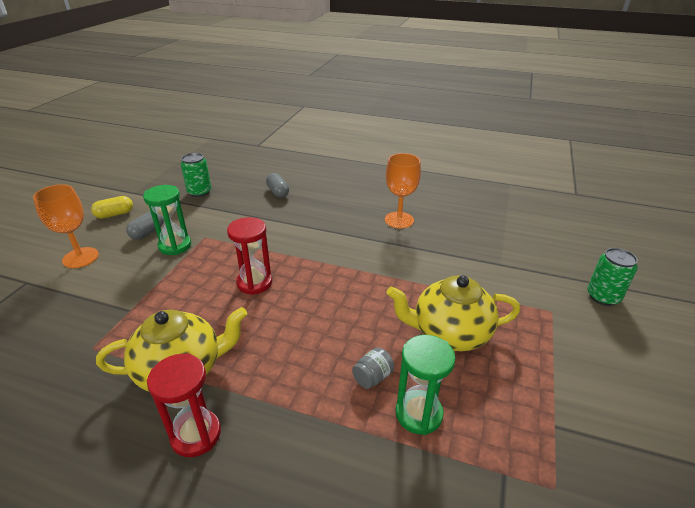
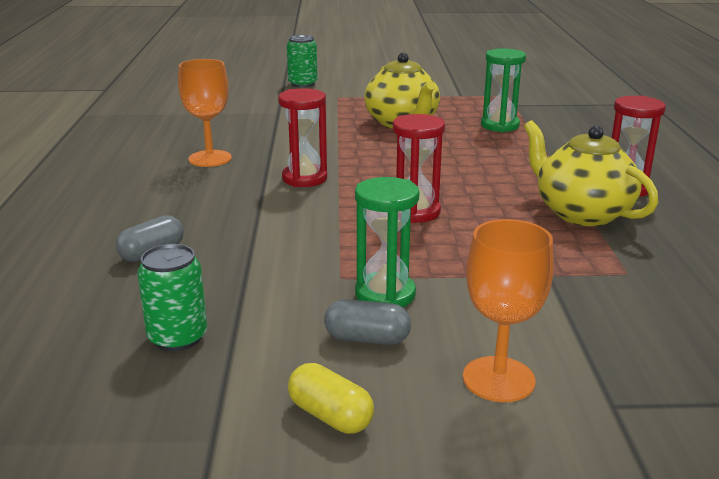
camera: 110 degrees left, 10 degrees down
grey jar [352,347,394,389] -> none
none -> red hourglass [278,88,327,187]

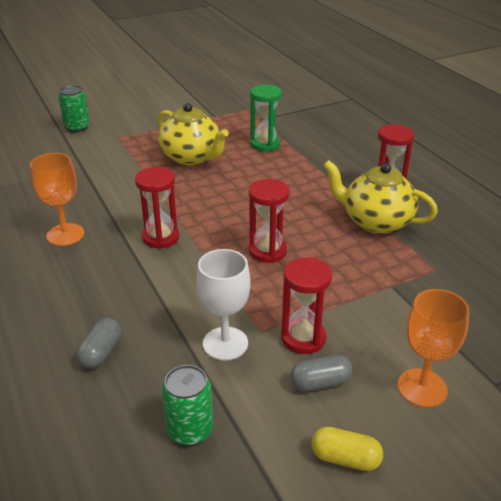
camera: 25 degrees left, 10 degrees up
green hourglass [355,177,419,307] -> red hourglass [281,257,332,354]
none -> white goblet [196,249,251,361]

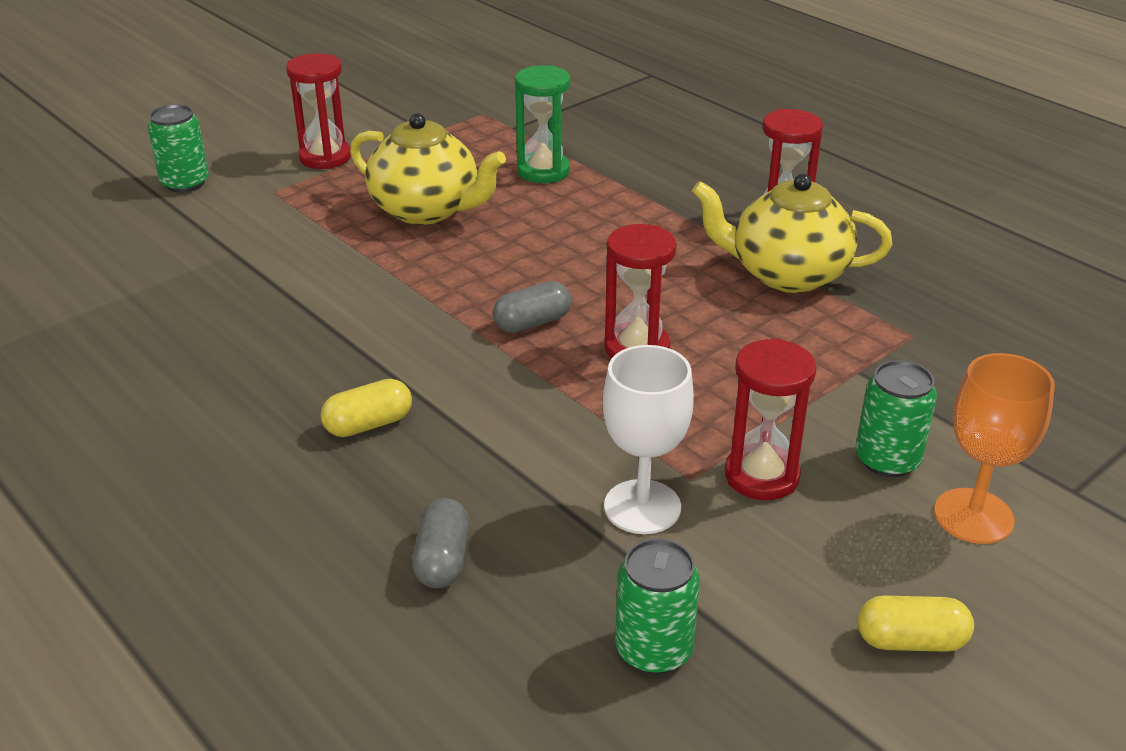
camera: 15 degrees left, 0 degrees up
orange goblet [30,153,85,246] -> none
red hourglass [135,167,180,249] -> red hourglass moved to [286,53,351,169]
grey capsule [290,355,353,392] -> grey capsule moved to [493,281,571,333]
none -> yellow capsule [321,379,412,437]
none -> green can [856,360,937,477]

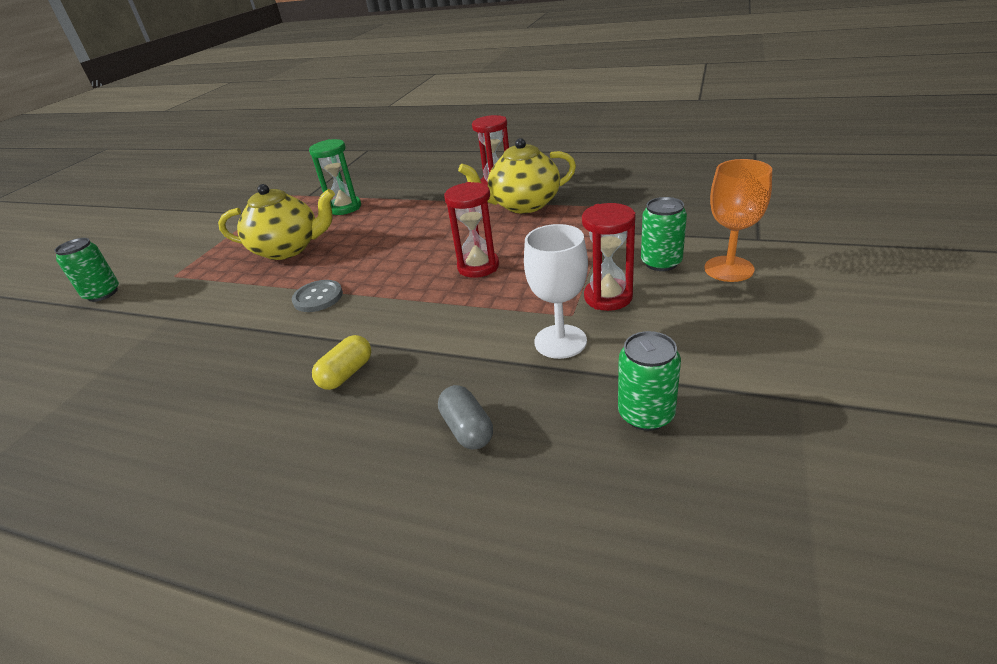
camera: 25 degrees left, 0 degrees up
red hourglass [286,53,351,169] -> none
grey capsule [493,281,571,333] -> none
yellow capsule [857,596,974,652] -> none
none -> grey button [292,280,343,312]

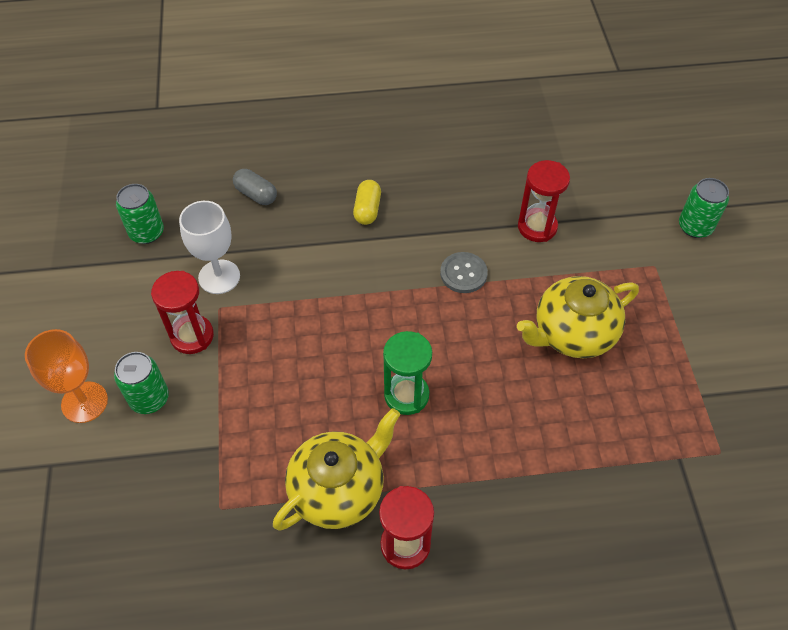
camera: 150 degrees right, 20 degrees up
green hourglass [309,139,361,215] -> green hourglass moved to [383,331,432,415]
red hourglass [444,182,499,278] -> red hourglass moved to [518,160,570,242]

